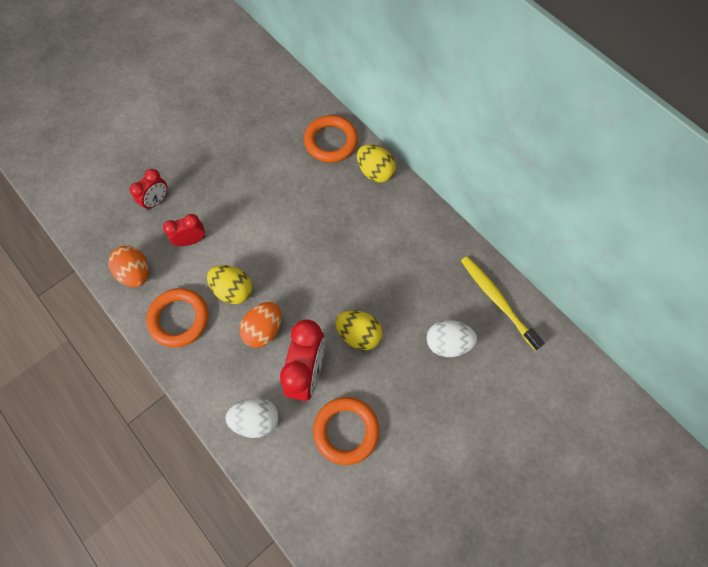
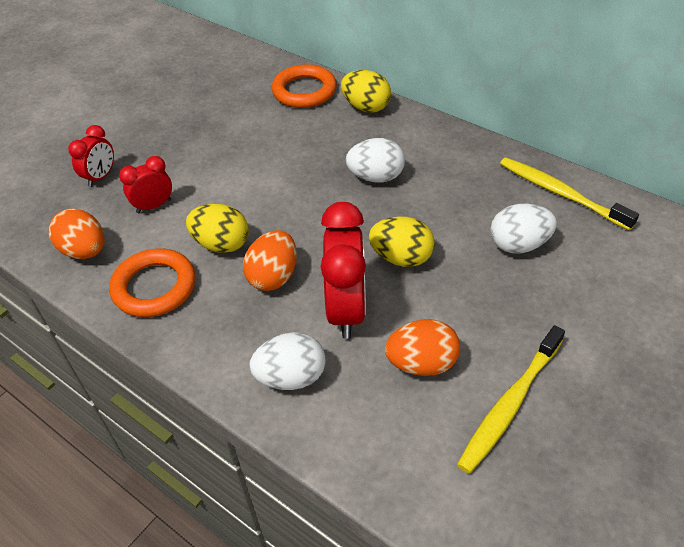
camera: 10 degrees left, 20 degrees down
orange ring [313,397,379,465] -> orange egg [385,319,460,376]
none -> white egg [346,138,405,182]
none -> yellow toothbrush [457,325,565,474]

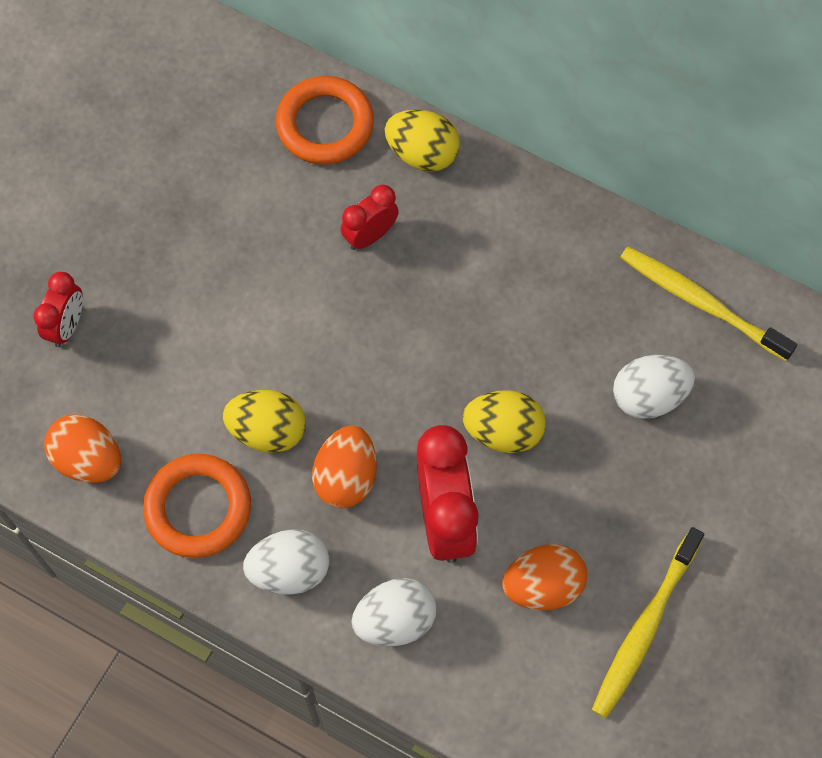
camera: 10 degrees left, 20 degrees up
red clock [119,156,172,213] -> red clock moved to [341,185,399,250]
white egg [346,138,405,182] -> white egg moved to [243,529,329,595]

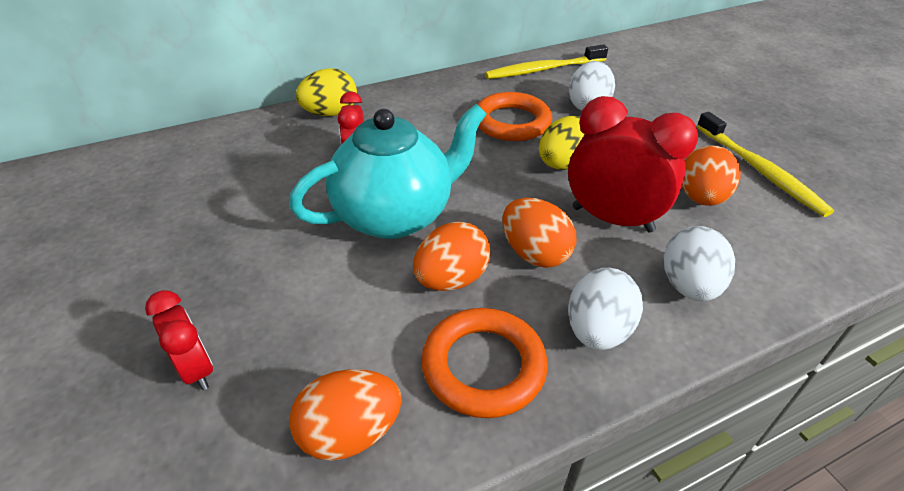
camera: 55 degrees left, 25 degrees down
yellow egg [223,390,306,453] -> orange egg [413,221,491,291]
orange ring [276,76,374,165] -> orange ring moved to [477,92,552,141]
none -> turquoise teapot [289,104,487,239]

